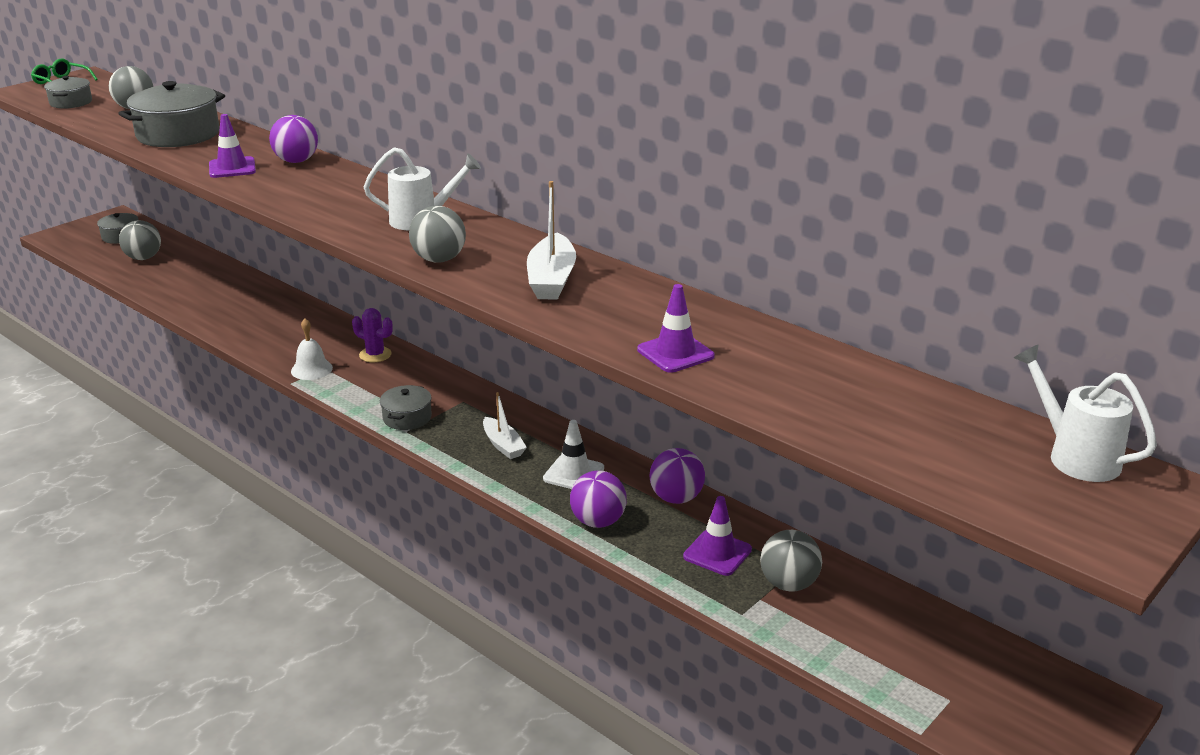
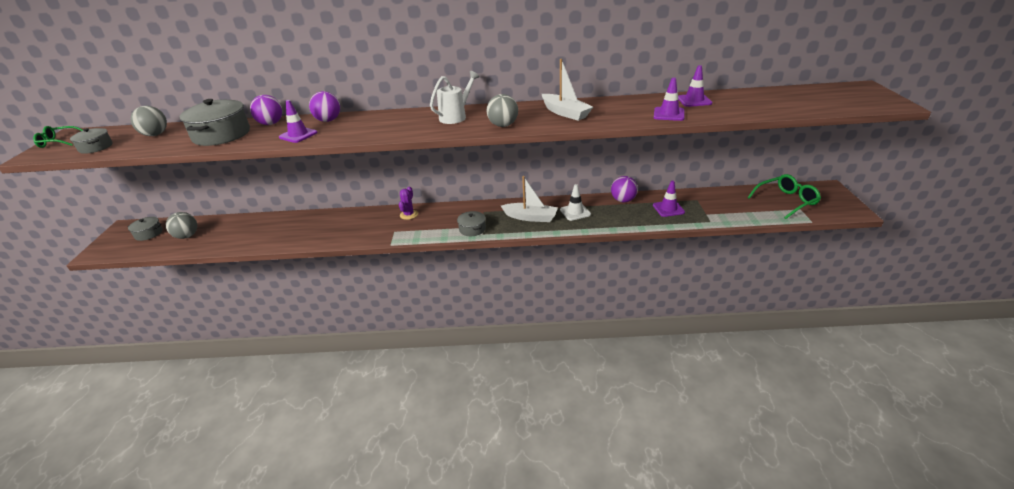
camera: 40 degrees left, 5 degrees up
white bell [291,318,333,380] -> none
purple cactus [352,308,393,362] -> purple cactus turned 60 degrees counterclockwise [399,186,418,220]
white boat [483,392,527,459] -> white boat [501,176,558,222], size x1.53
purple ball [570,470,627,528] -> purple ball moved to [250,95,282,125]
grey ball [760,530,822,592] -> none
white watering can [1014,344,1157,482] -> none
none -> purple traffic cone [678,65,712,107]
none -> green glasses [748,174,821,219]

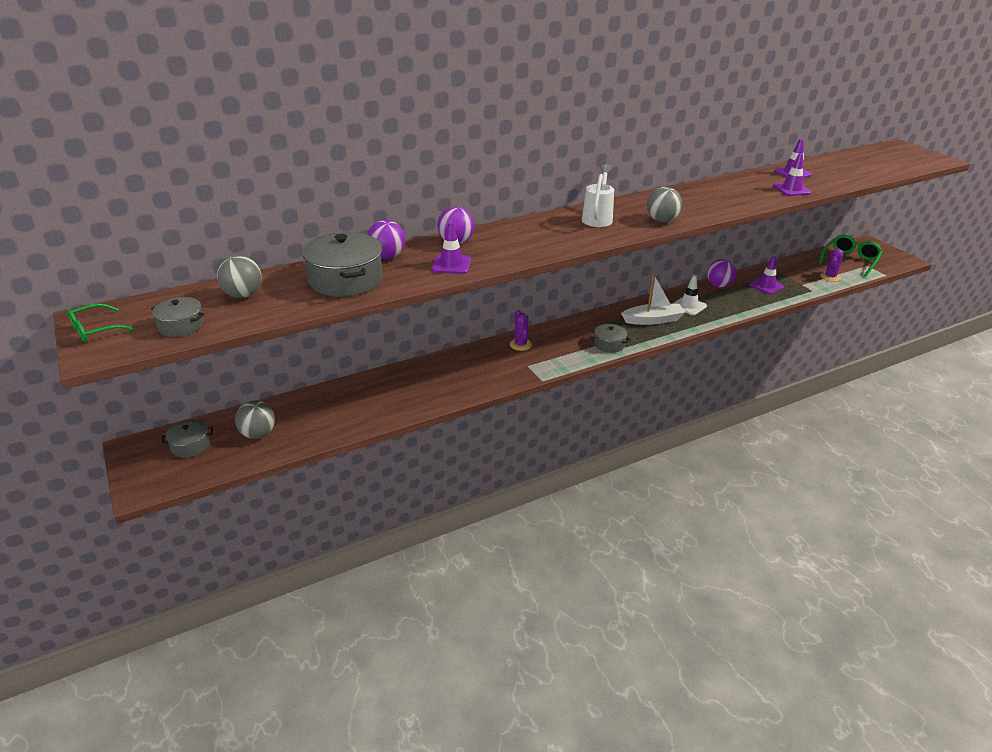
camera: 30 degrees left, 0 degrees up
white boat [542,59,593,121] -> none
none -> purple cactus [820,249,843,282]

